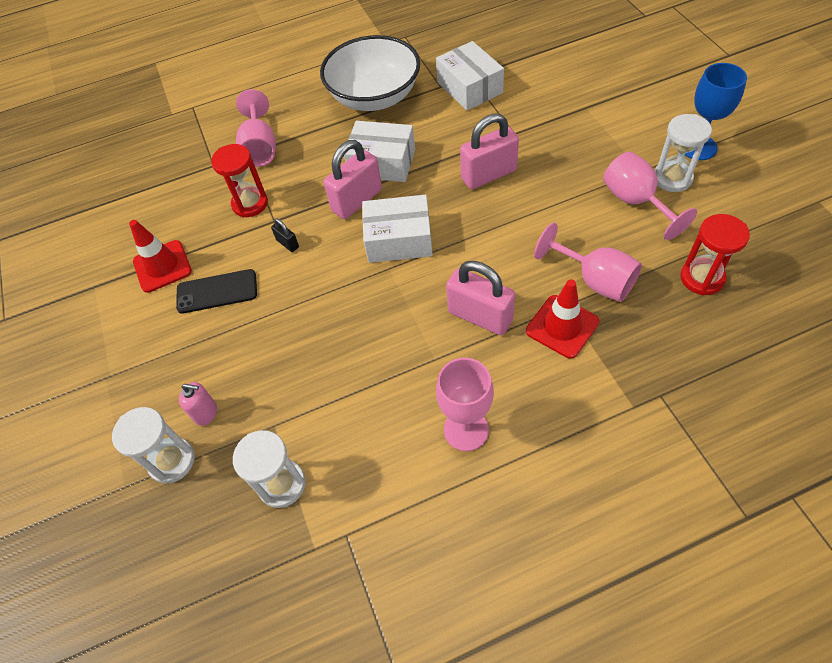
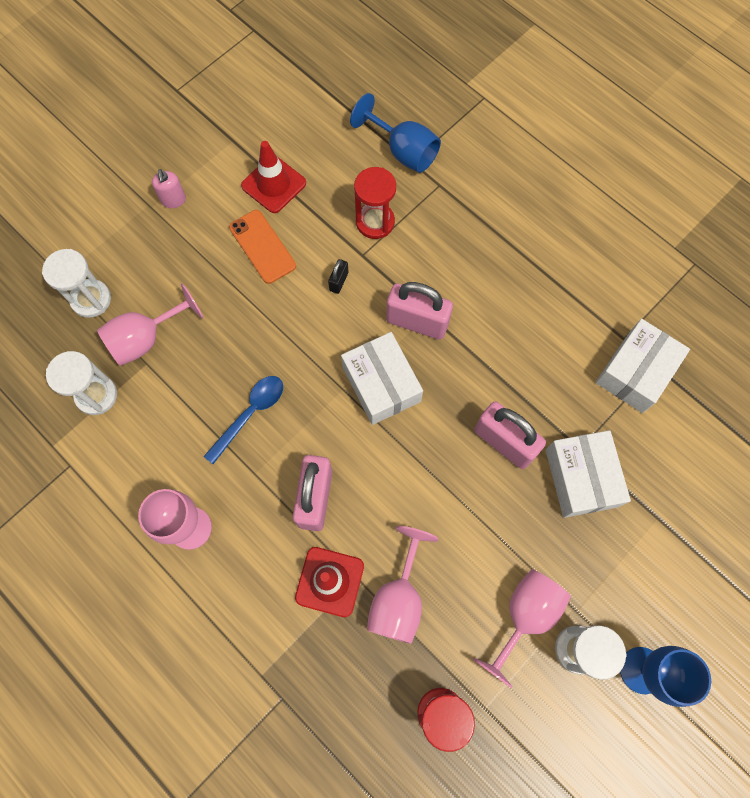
camera: 60 degrees right, 15 degrees up
black phone [176,269,257,314] -> orange phone [229,210,296,284]
pink soap dispenser [179,382,217,426] -> pink soap dispenser moved to [152,169,186,208]
pink goblet [236,89,276,167] -> pink goblet moved to [97,283,204,366]
white bowl [320,35,420,111] -> none
white box [344,121,415,182] -> white box moved to [546,430,631,518]
none -> blue spoon [204,376,283,464]
none -> blue goblet [350,93,441,173]

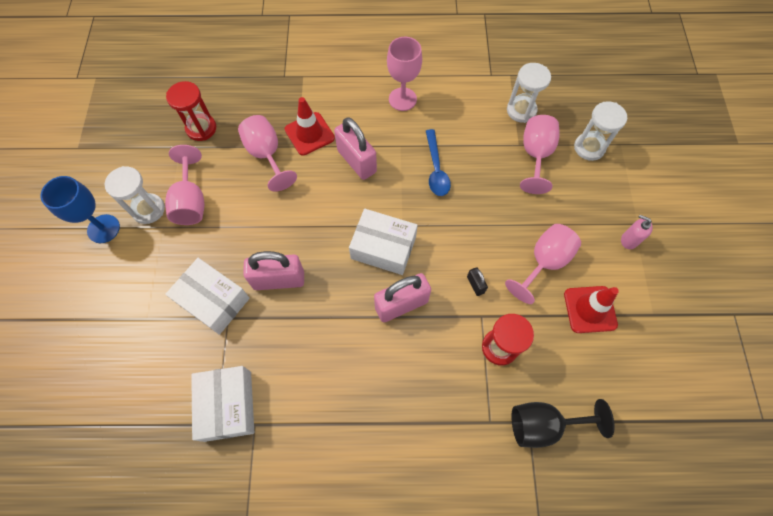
camera: 135 degrees right, 5 degrees down
orange phone [229,210,296,284] -> pink goblet [505,224,581,304]
blue goblet [350,93,441,173] -> black goblet [512,399,615,448]

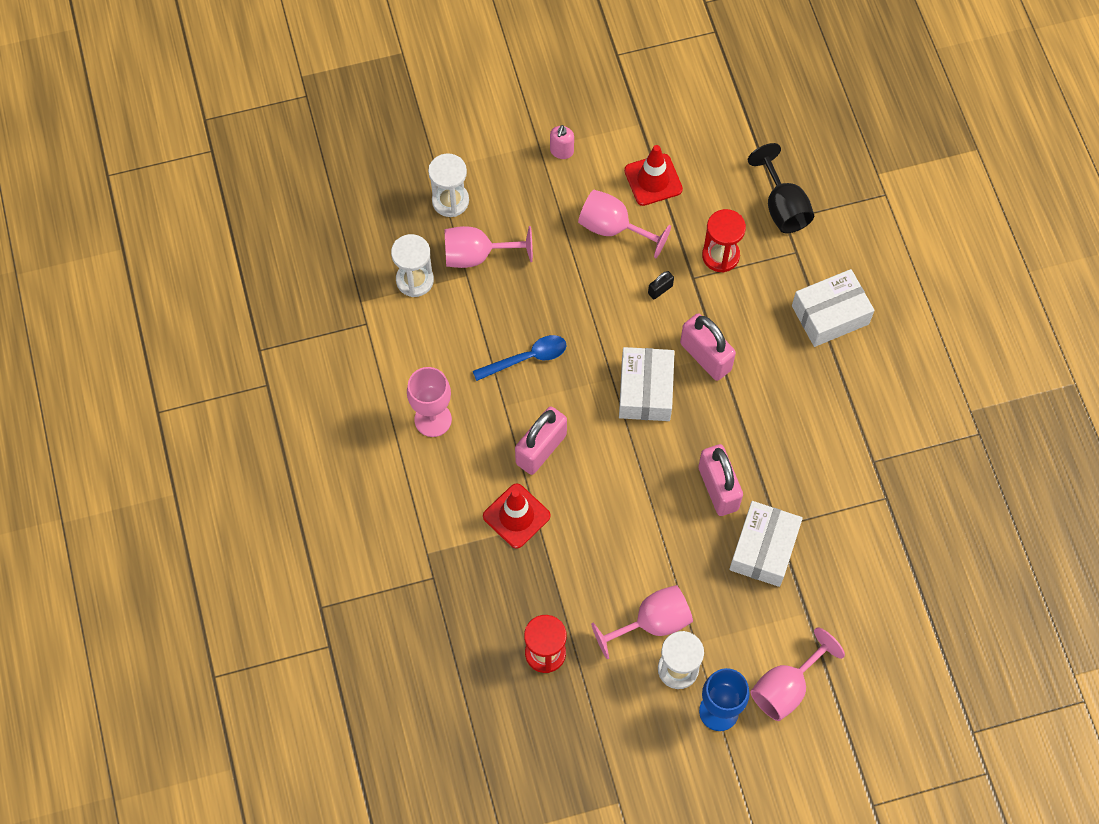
camera: 105 degrees left, 0 degrees up
white box [191,366,254,442] -> white box moved to [792,269,875,347]
pink goblet [238,115,297,192] -> pink goblet moved to [750,627,845,721]

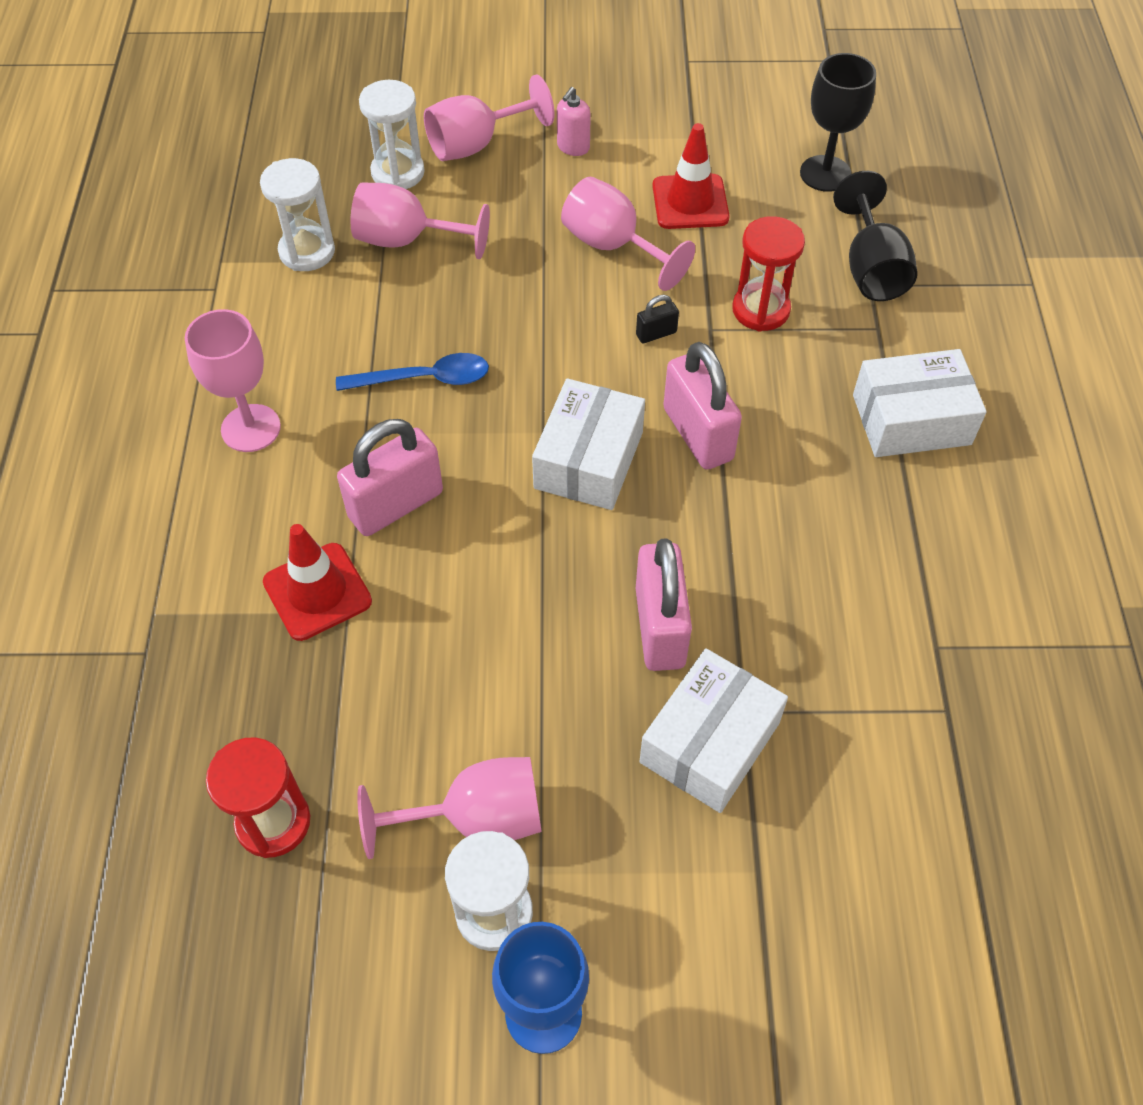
camera: 15 degrees right, 10 degrees down
pink goblet [750,627,845,721] -> pink goblet moved to [424,74,555,161]
none -> black goblet [800,53,876,192]

